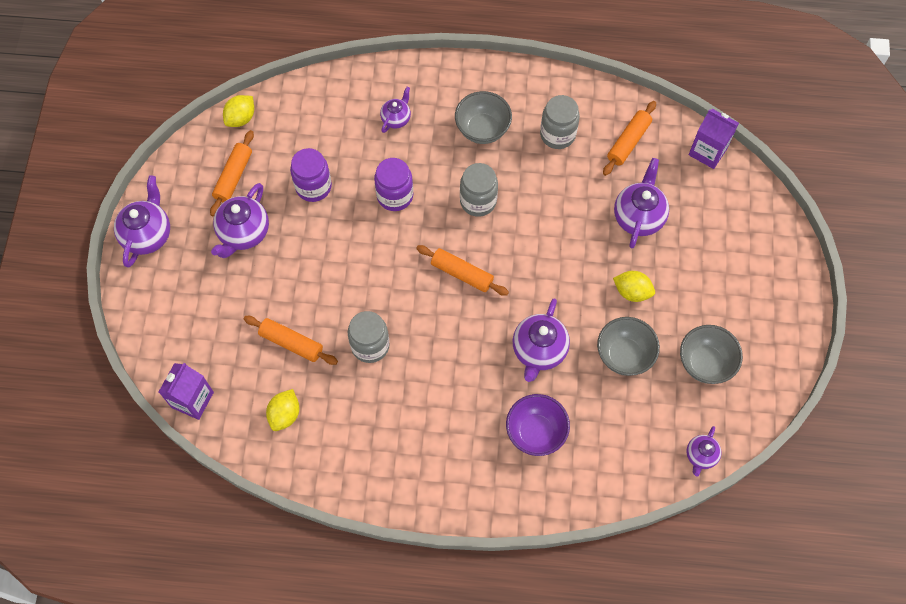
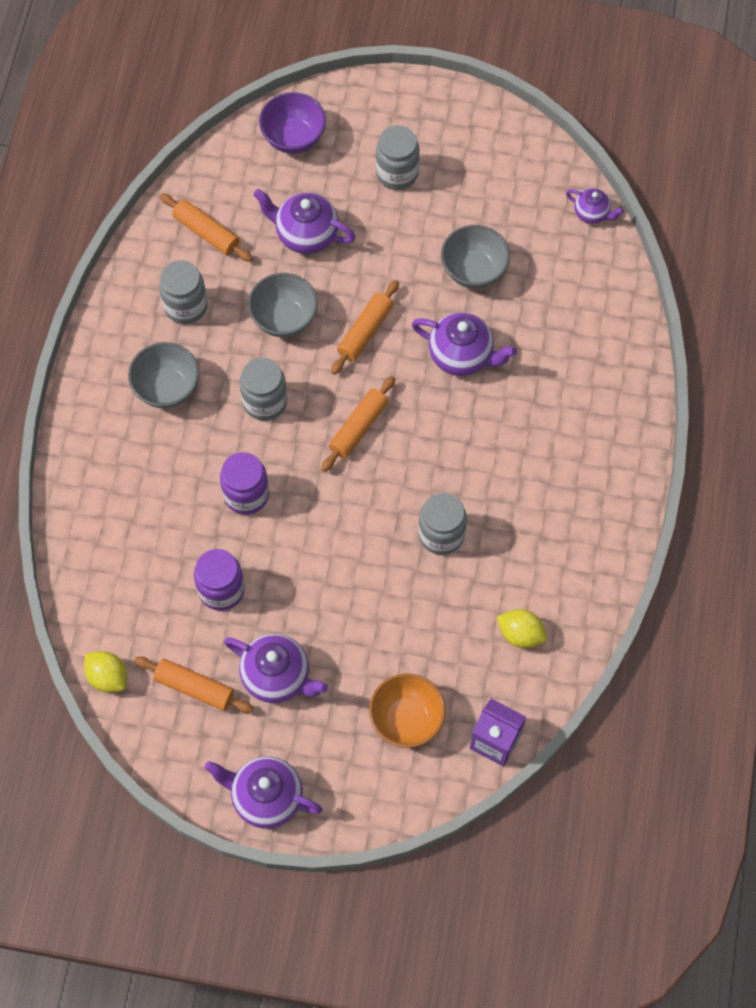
camera: 85 degrees left, 0 degrees up
orange rolling pin [244,316,338,365] -> orange rolling pin moved to [331,280,399,375]
purple teapot [380,87,411,133] -> none
purple bowl [506,394,570,456] -> purple bowl moved to [259,92,326,154]
yellow lemon [613,271,655,302] -> none
grey bowl [680,325,743,384] -> grey bowl moved to [248,273,318,337]
purple carton [689,109,739,169] -> none
none -> orange bowl [369,673,446,748]
none -> grey jar [376,125,420,190]

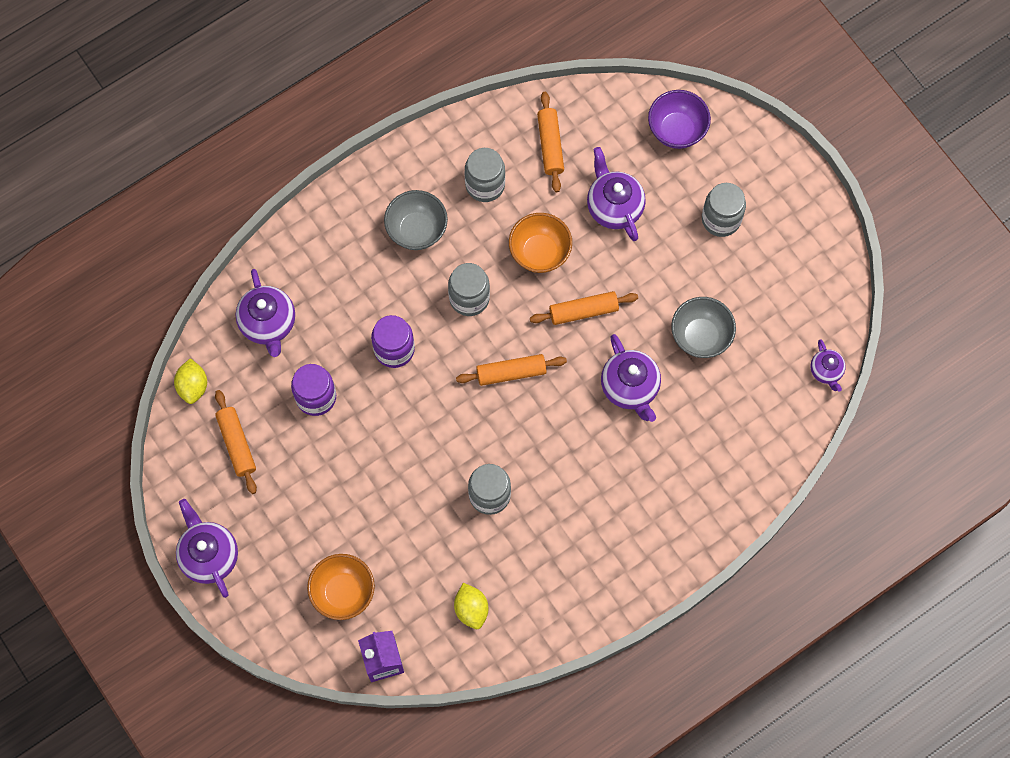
camera: 45 degrees right, 5 degrees up
purple teapot [224,634,328,703] -> purple teapot moved to [236,269,295,357]
grey bowl [248,273,318,337] -> orange bowl [509,213,572,273]

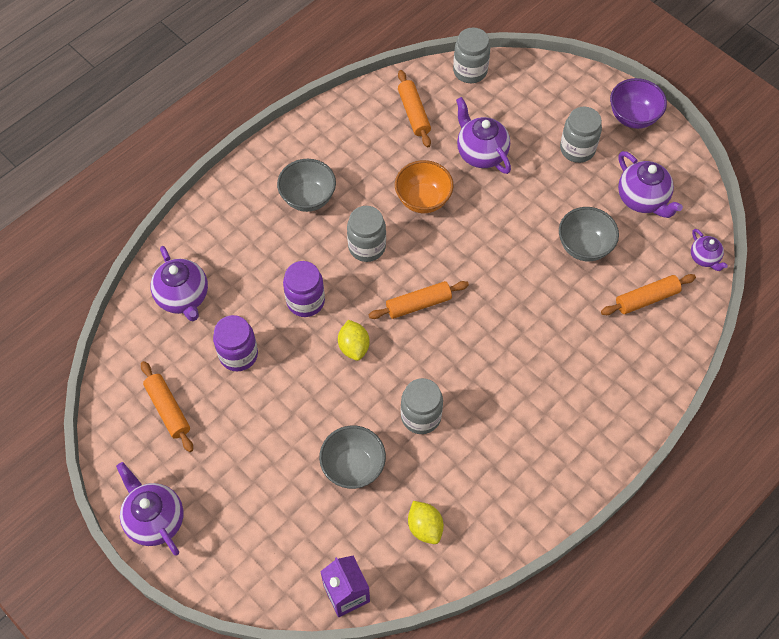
camera: 10 degrees left, 10 degrees down
yellow lemon [174,358,207,404] -> yellow lemon moved to [338,320,370,361]
orange bowl [307,554,375,620] -> none
grey jar [465,148,505,202] -> grey jar moved to [453,28,490,83]
orange rolling pin [530,291,638,325] -> orange rolling pin moved to [601,274,696,315]
purple teapot [601,334,661,422] -> purple teapot moved to [618,151,683,218]
purple bowl [648,90,711,149] -> purple bowl moved to [610,78,667,129]
none -> grey bowl [319,426,386,489]

